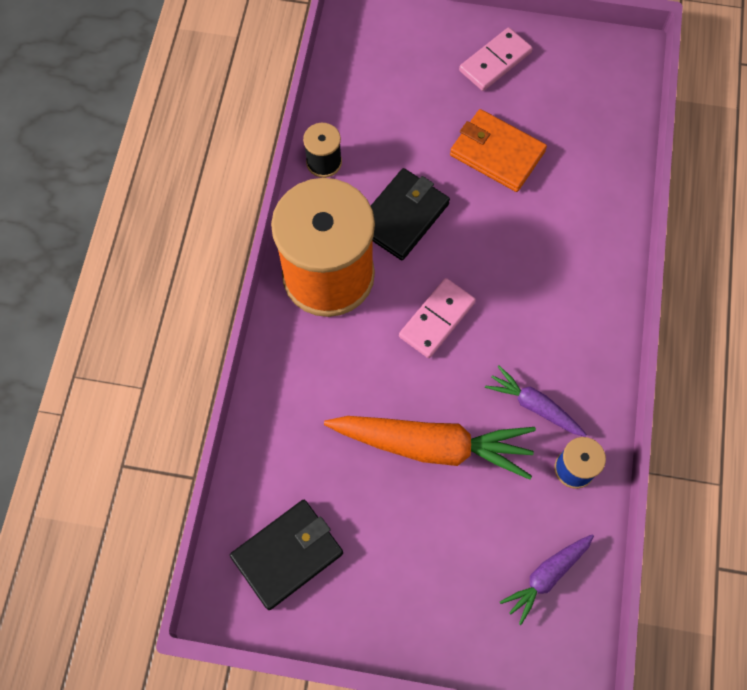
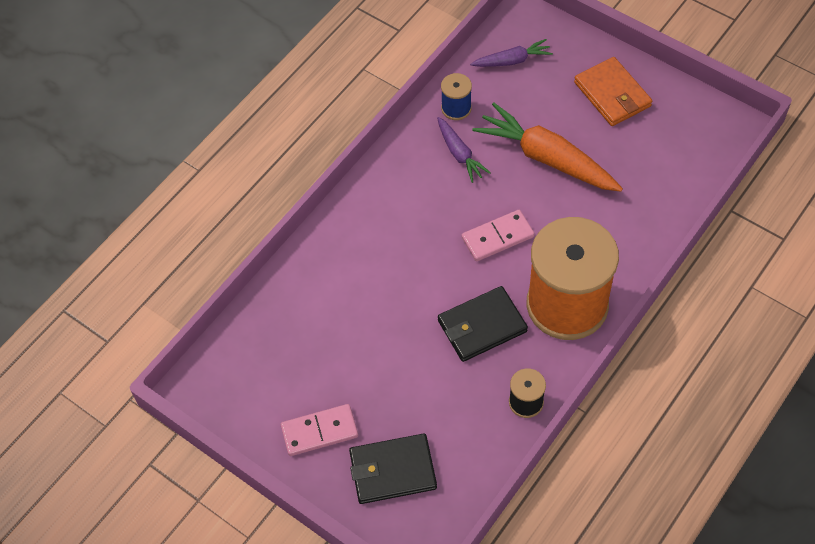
camera: 150 degrees left, 10 degrees down
black wallet [230,500,343,610] -> black wallet moved to [349,434,437,504]
orange wallet [450,109,547,192] -> orange wallet moved to [574,57,652,126]

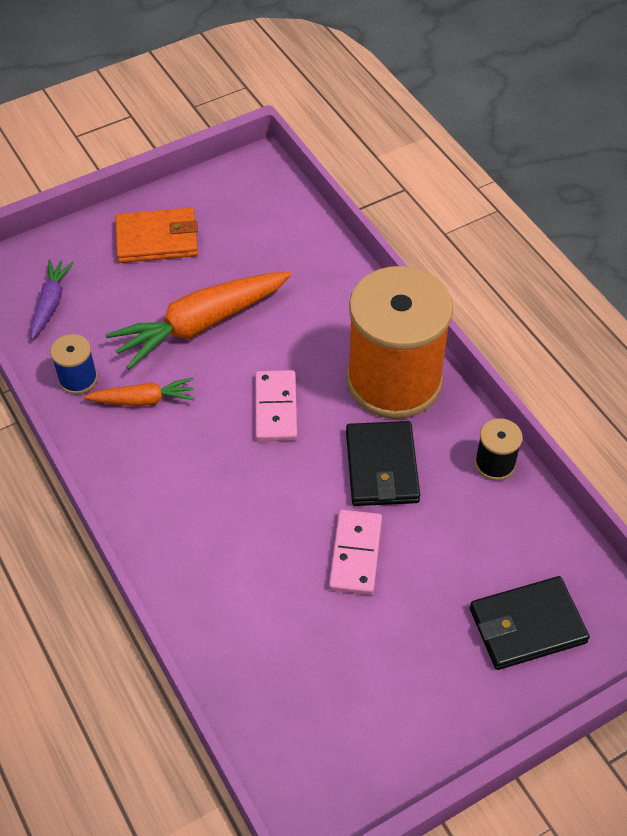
camera: 70 degrees left, 5 degrees down
pink domino [281,404,358,456] -> pink domino moved to [329,510,382,595]
black wallet [349,434,437,504] -> black wallet turned 60 degrees clockwise [470,576,590,670]
purple carrot [437,117,491,183] -> orange carrot [84,378,195,406]

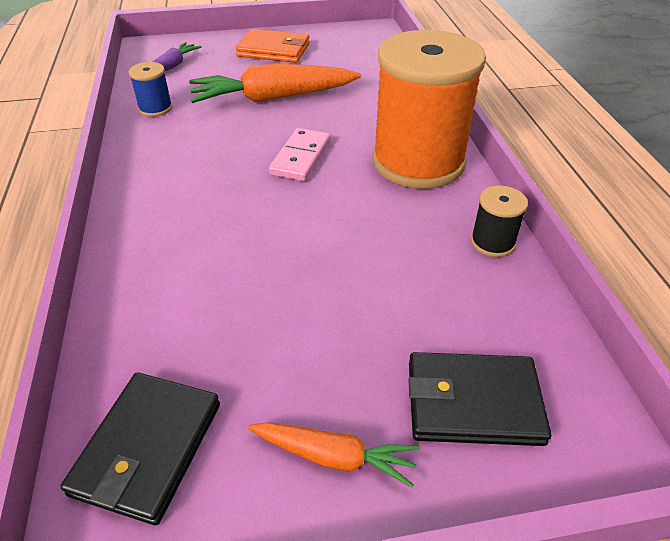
camera: 20 degrees right, 10 degrees down
orange carrot [84,378,195,406] -> orange carrot moved to [248,422,419,488]
pink domino [329,510,382,595] -> none
black wallet [346,421,420,506] -> black wallet moved to [60,372,220,525]

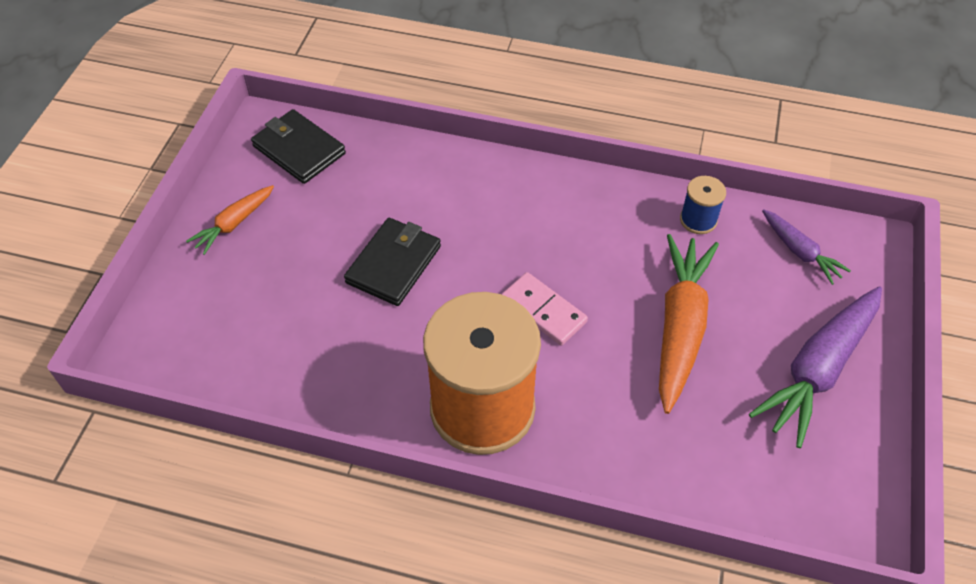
camera: 115 degrees right, 10 degrees up
orange wallet [235,29,310,63] -> purple carrot [749,286,882,448]
black wallet [408,352,552,446] -> black wallet moved to [344,218,441,306]
black spool [471,186,528,257] -> none

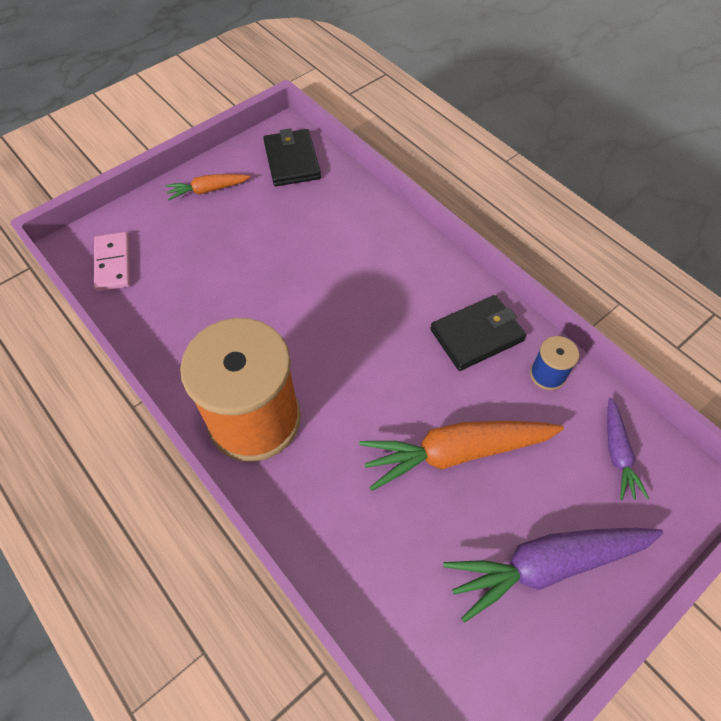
camera: 35 degrees right, 5 degrees up
black wallet [344,218,441,306] -> black wallet moved to [430,295,526,371]
pink domino [502,272,588,346] -> pink domino moved to [94,232,130,292]
orange carrot [659,234,719,414] -> orange carrot turned 150 degrees counterclockwise [359,421,564,491]

